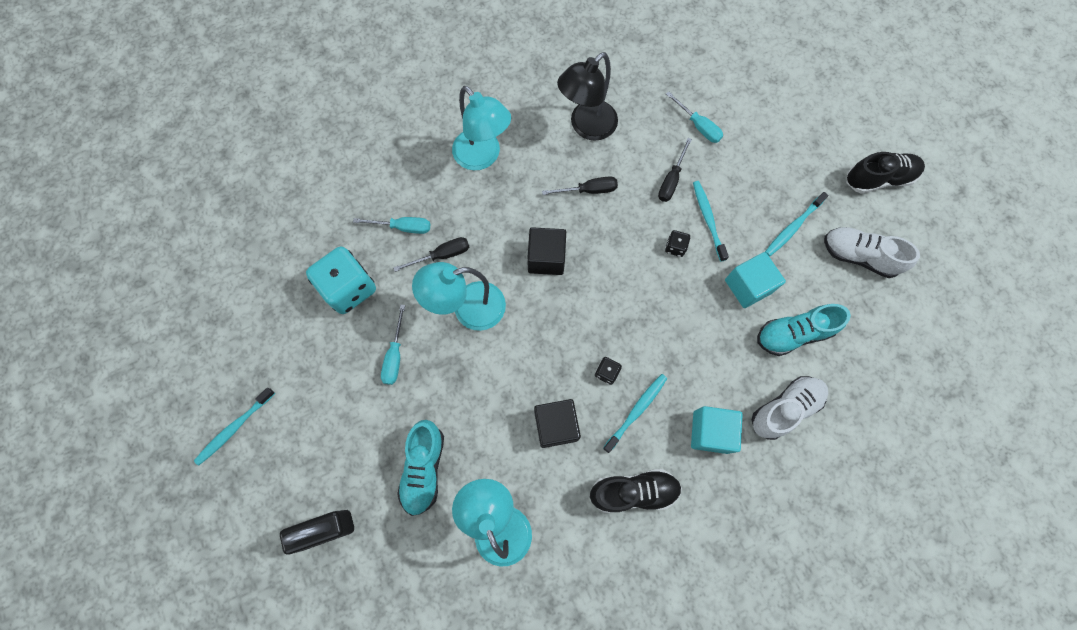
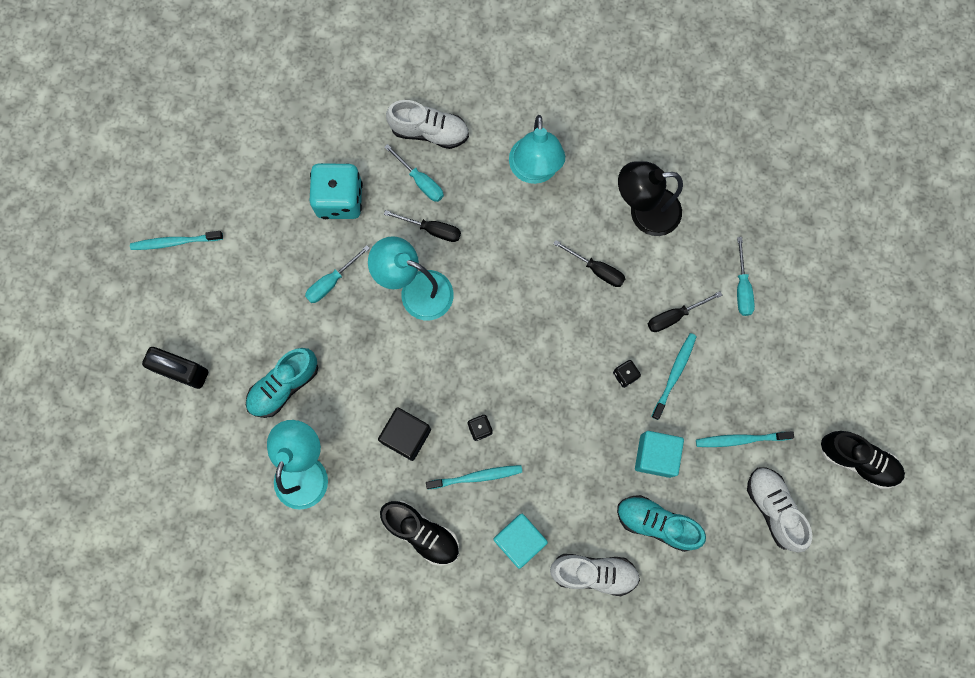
camera: 40 degrees right, 5 degrees up
black cube [527,227,566,275] -> none
none -> white shoe [386,100,469,149]

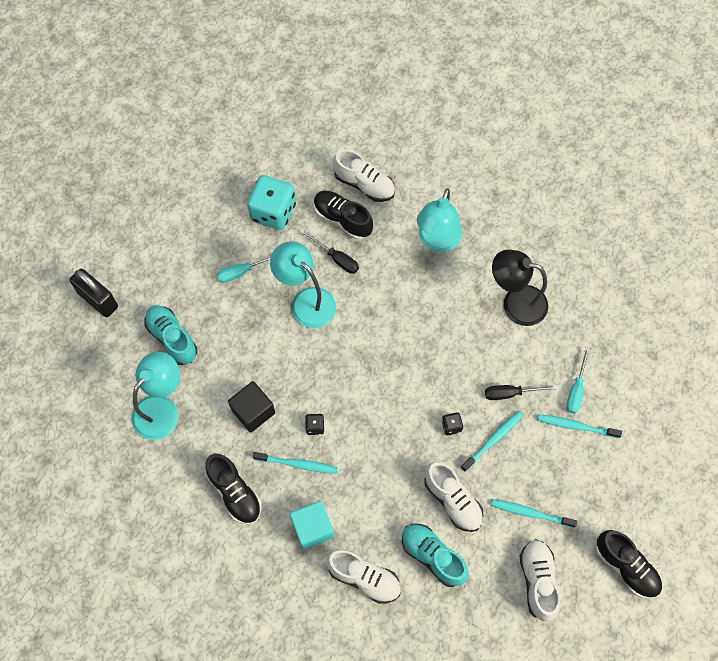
camera: 20 degrees right, 10 degrees down
turquoise toothbrush [130,231,223,250] -> turquoise toothbrush moved to [537,414,622,438]
turquoise shoe [246,348,318,418] -> turquoise shoe turned 75 degrees clockwise [145,305,197,365]
turquoise screwdriver [384,144,444,202] -> black shoe [314,191,373,240]
black screwdriver [553,240,625,287] -> none
turquoise cube [635,431,684,478] -> white shoe [424,462,484,532]

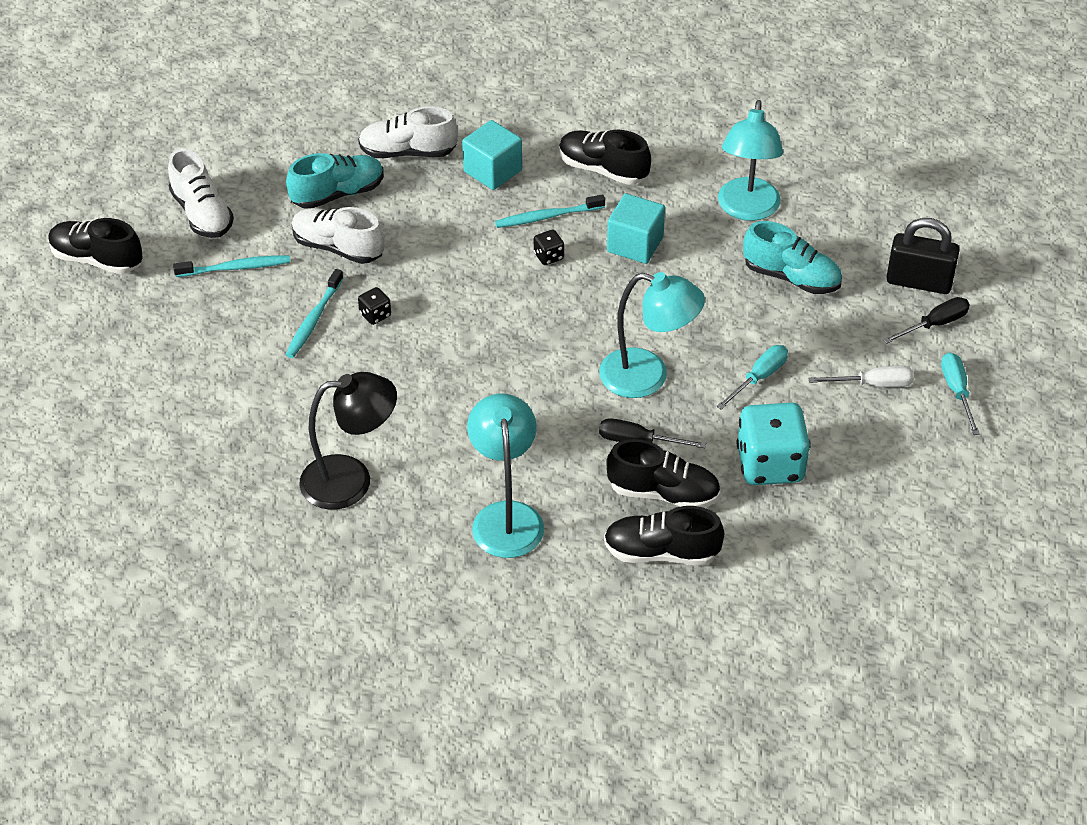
camera: 155 degrees right, 20 degrees down
black cube [228,381,275,433] -> turquoise cube [607,193,665,264]
white shoe [333,149,395,202] -> black shoe [604,506,724,565]
turquoise shoe [402,524,469,587] -> turquoise shoe turned 45 degrees counterclockwise [286,153,384,209]
black screwdriver [485,385,556,400] -> black screwdriver moved to [883,297,970,344]
turquoise toothbrush [537,414,622,438] -> none
turquoise screwdriver [566,347,590,414] -> turquoise screwdriver moved to [941,352,980,435]
none -> white screwdriver [809,366,914,387]

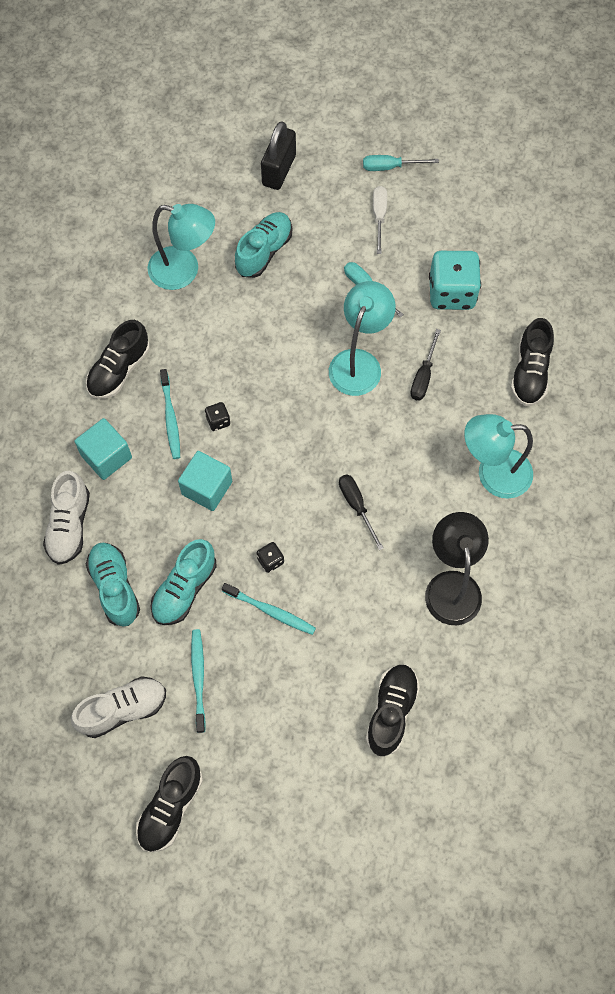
camera: 85 degrees left, 20 degrees up
white shoe [292,207,384,264] -> turquoise shoe [151,539,217,625]
black shoe [606,439,721,508] -> black shoe moved to [366,665,420,756]
turquoise cube [607,193,665,264] -> turquoise cube moved to [178,451,232,511]
black screwdriver [883,297,970,344] -> black screwdriver moved to [339,474,384,550]

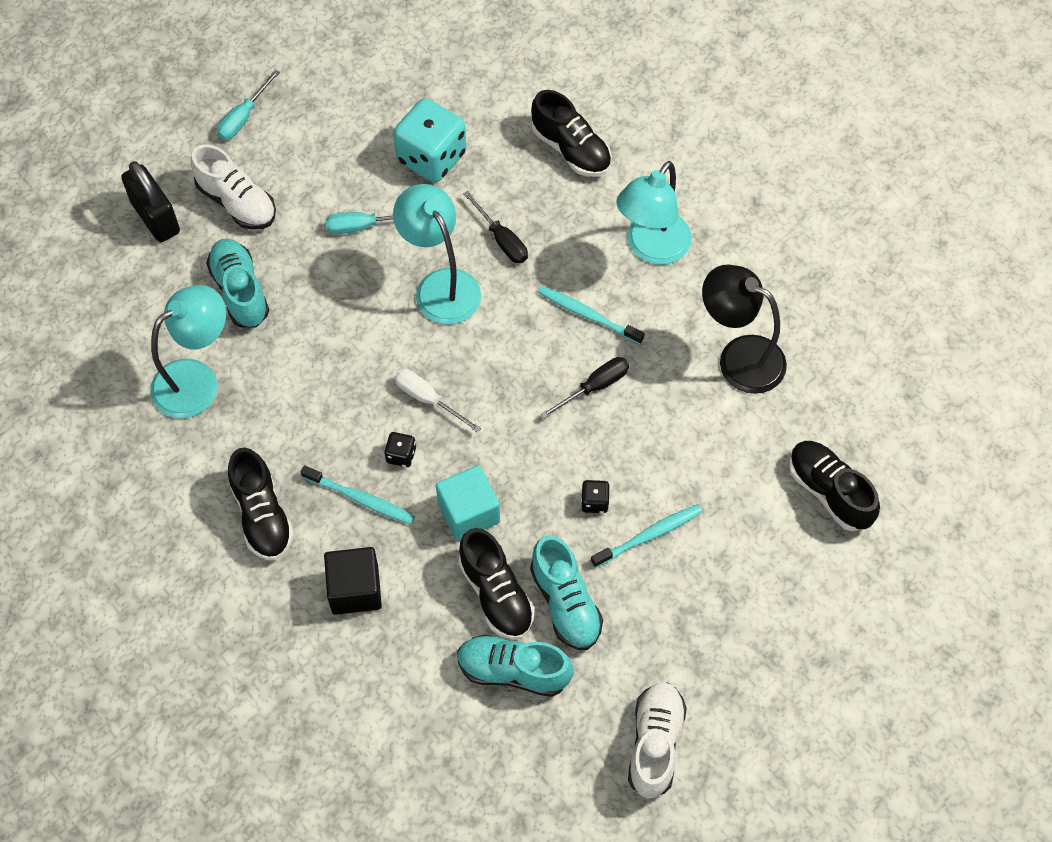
camera: 55 degrees left, 5 degrees down
white shoe [43,471,90,565] -> white shoe moved to [190,144,276,230]
turquoise cube [74,418,132,480] -> black cube [324,547,382,615]
black shoe [136,756,203,852] -> black shoe moved to [458,528,535,640]
turquoise toothbrush [191,629,206,733] -> turquoise toothbrush moved to [538,286,645,344]
black screwdriver [339,474,384,550] -> black screwdriver turned 135 degrees clockwise [541,357,629,419]
white screwdriver [373,186,387,254] -> white screwdriver moved to [394,369,481,433]

